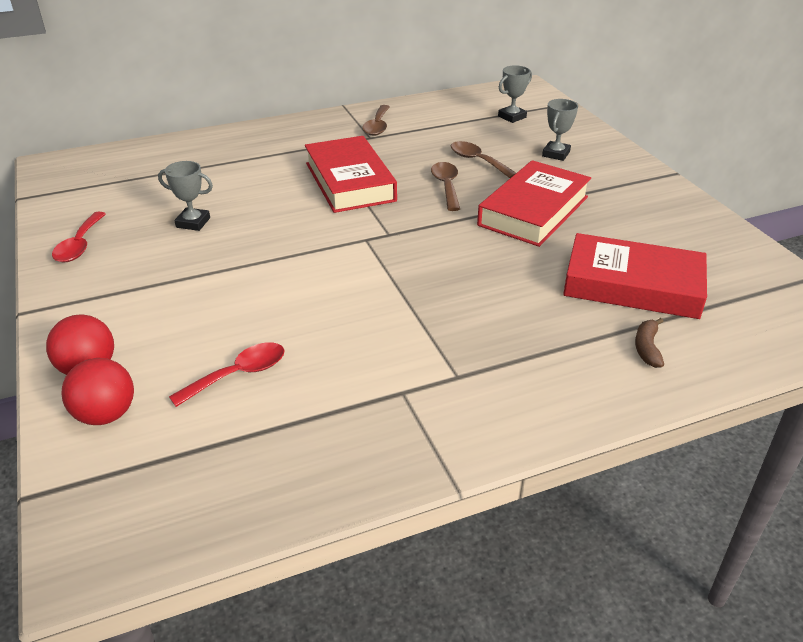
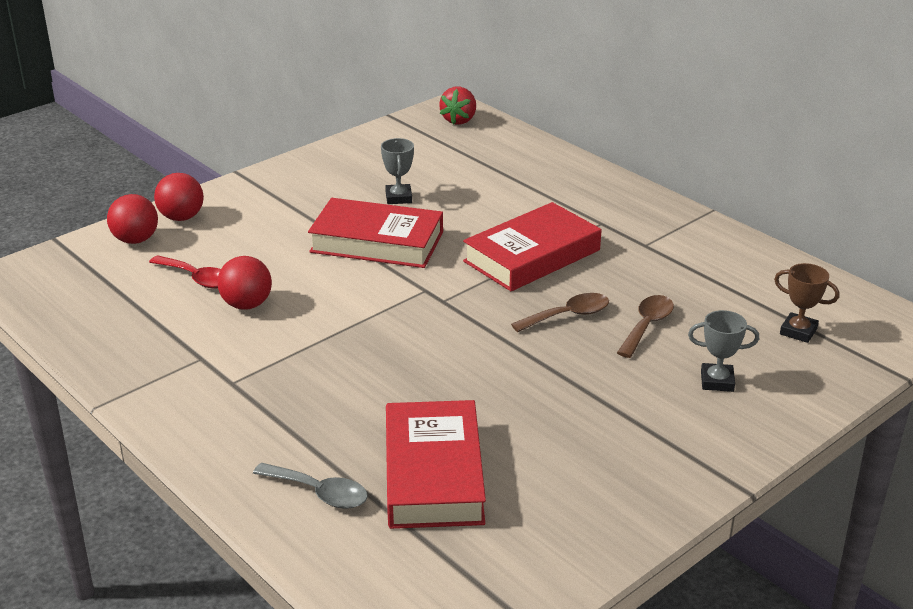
camera: 70 degrees right, 5 degrees down
red spoon [52,212,106,263] -> none
brown spoon [362,105,390,136] -> none
red book [477,160,591,247] -> red book moved to [308,198,443,268]
grey trophy [498,65,532,123] -> brown trophy [774,263,839,343]
brown banana [635,318,664,368] -> grey spoon [253,463,368,509]
none -> red ball [217,256,272,310]
none -> red strawberry [439,87,476,125]

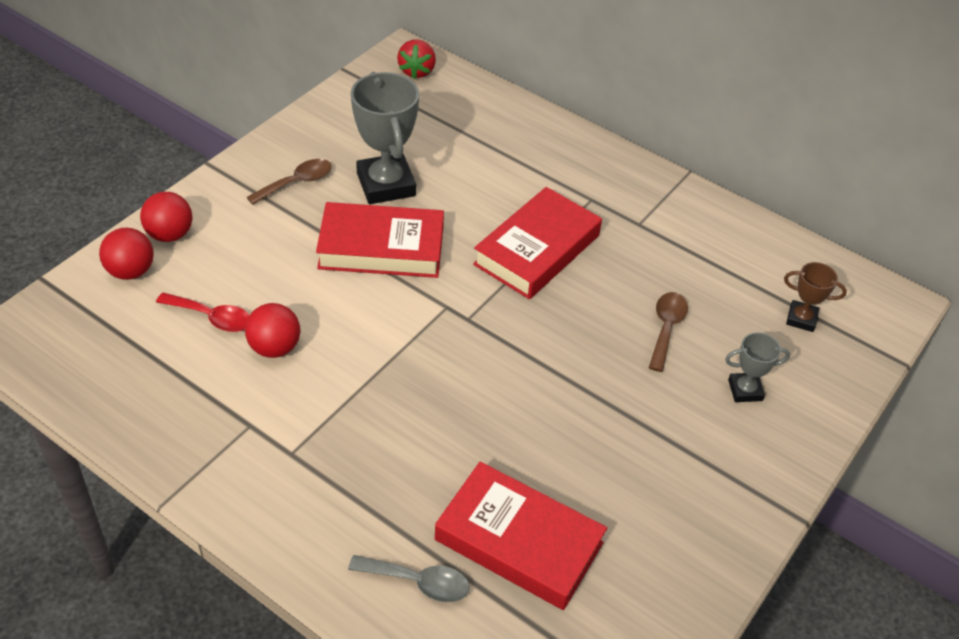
camera: 15 degrees left, 15 degrees up
grey trophy [381,138,414,204] -> grey trophy [351,72,419,204], size x1.94
red book [386,400,486,529] -> red book turned 45 degrees counterclockwise [435,462,607,610]
brown spoon [511,293,609,332] -> brown spoon moved to [246,159,332,205]

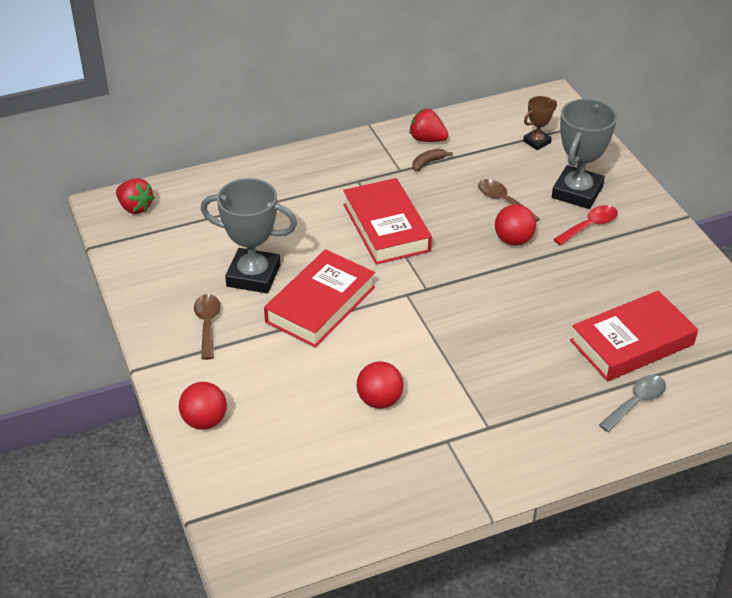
camera: 55 degrees left, 5 degrees down
red ball [99,228,154,280] -> red ball moved to [495,204,536,246]
red spoon [156,293,249,332] -> red spoon moved to [553,205,618,245]
grey trophy [725,332,790,402] -> grey trophy [552,99,617,209], size x1.94
none -> red strawberry [409,109,448,142]
none -> brown banana [412,149,453,171]

